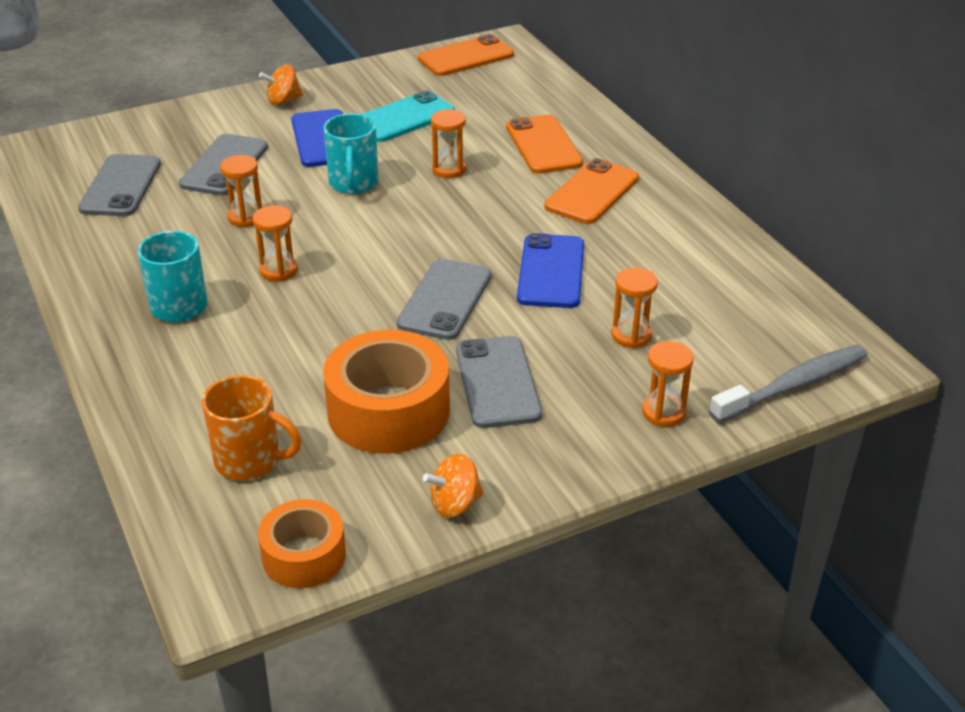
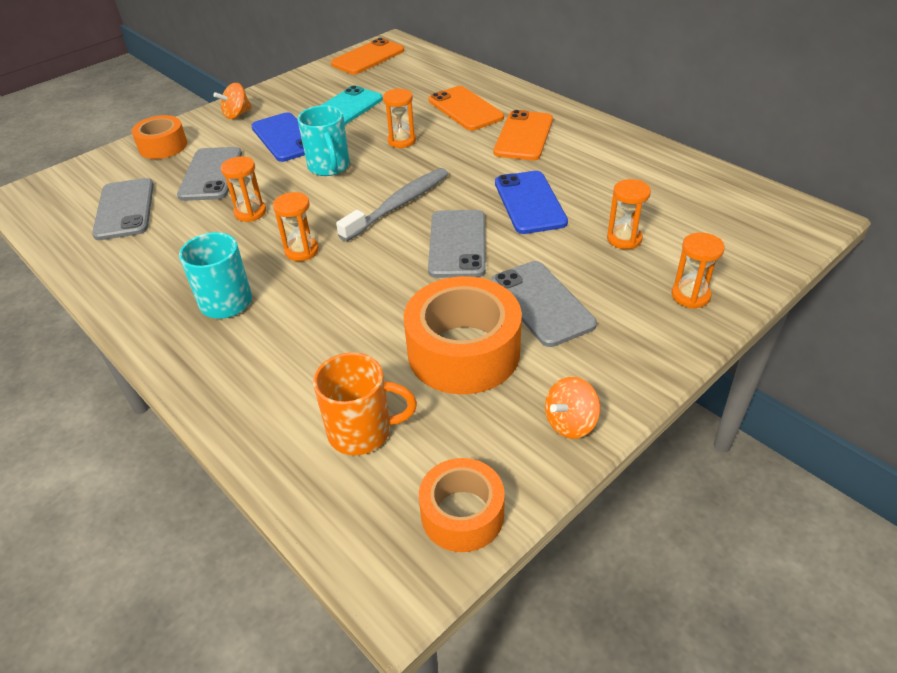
camera: 15 degrees left, 5 degrees up
grey toothbrush [709,345,867,423] -> grey toothbrush moved to [336,168,448,242]
none -> orange tape [132,115,187,159]

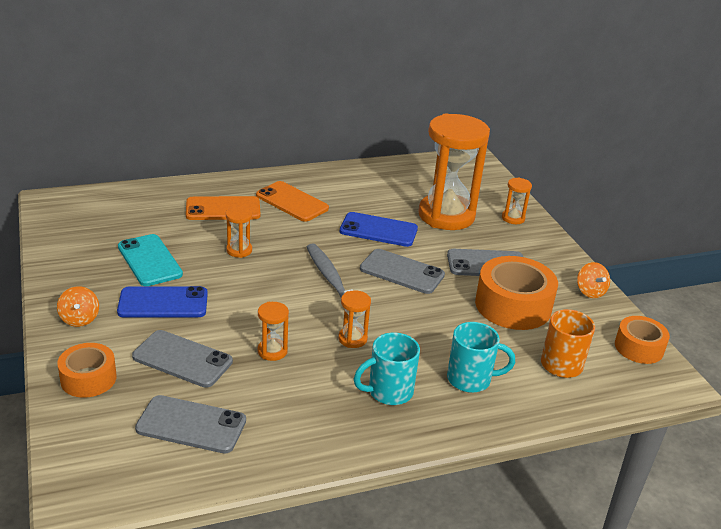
camera: 70 degrees left, 10 degrees down
turquoise mug [297,105,350,176] -> turquoise mug moved to [447,322,515,393]
orange phone [331,38,404,75] -> none
orange hourglass [607,179,651,249] -> orange hourglass [418,114,490,230], size x2.42

